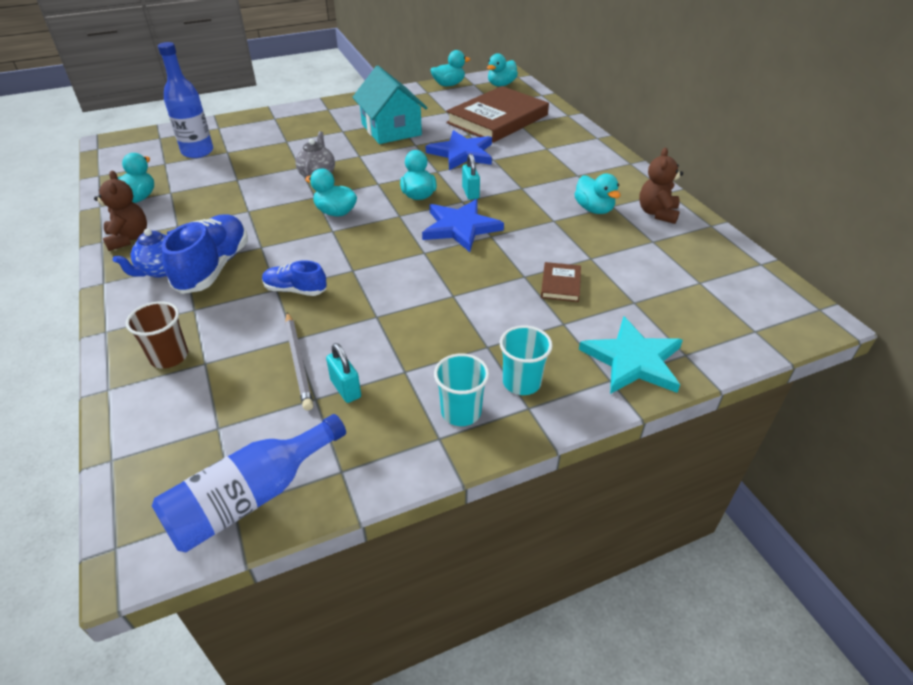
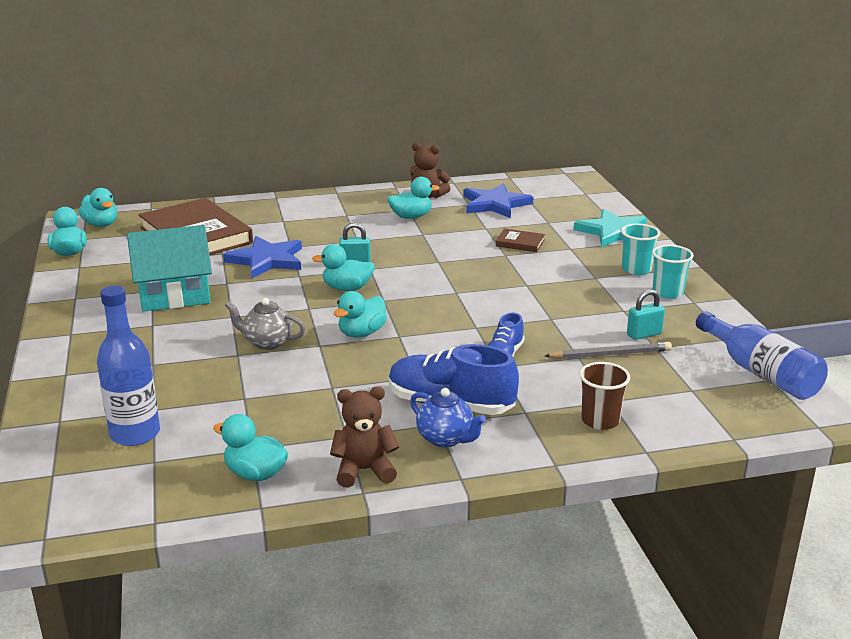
camera: 80 degrees left, 15 degrees down
blue star [422,199,504,252] -> blue star moved to [463,184,533,218]

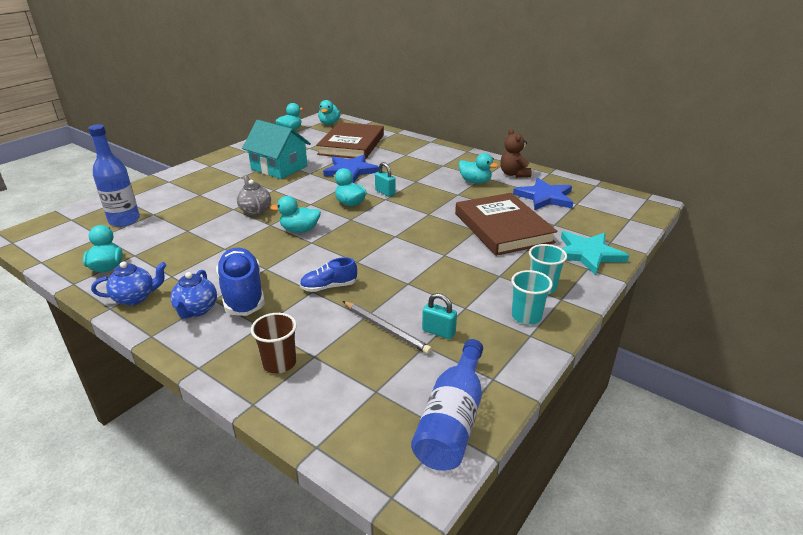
camera: 50 degrees right, 5 degrees up
brown teddy bear [330,386,399,488] -> blue teapot [91,262,167,306]
brown book [496,229,545,252] -> brown book [455,193,558,256], size x2.43

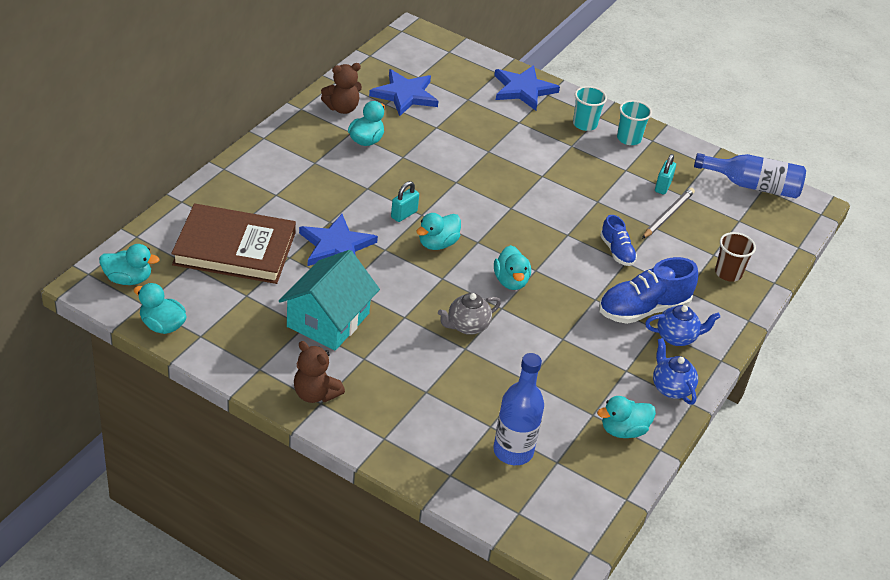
camera: 100 degrees left, 10 degrees up
brown book [455,193,558,256] -> none
turquoise star [561,231,630,275] -> blue star [494,65,560,111]
none -> brown teddy bear [294,341,345,403]

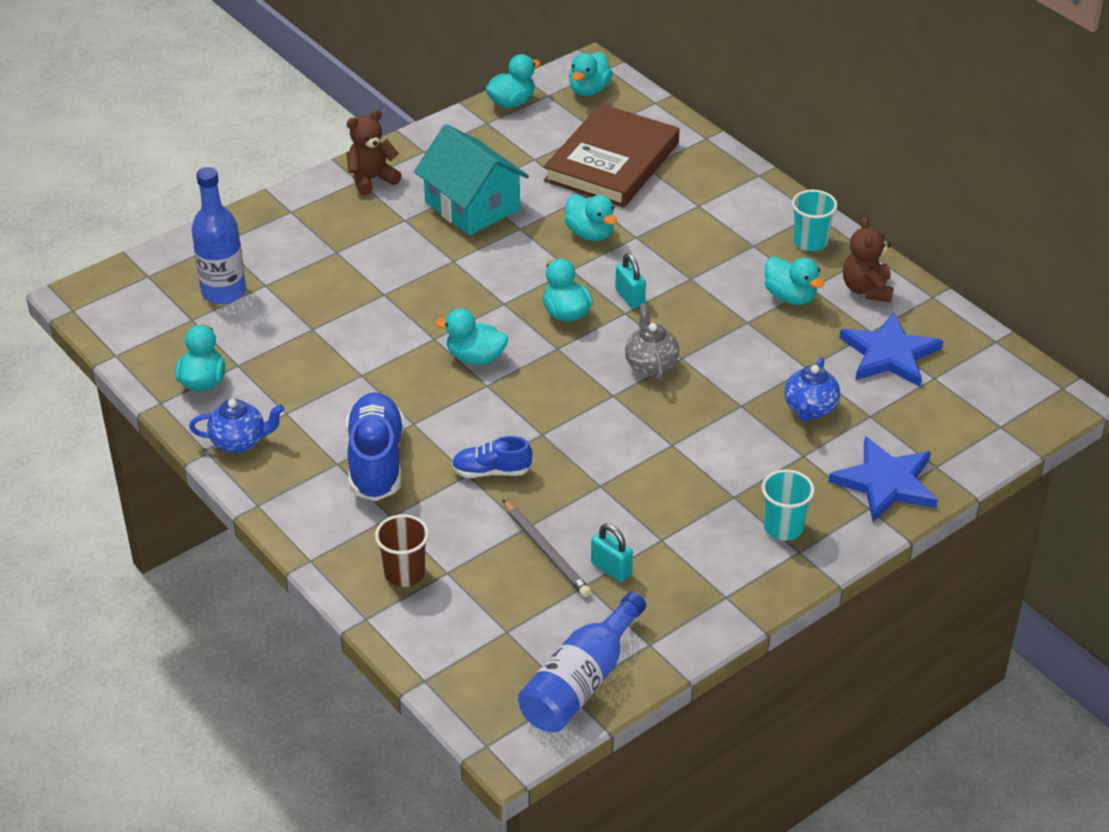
camera: 115 degrees right, 0 degrees up
blue star [299,214,378,266] -> turquoise duck [564,194,617,241]
grey teapot [438,293,501,335] -> grey teapot moved to [625,303,679,382]
turquoise cup [617,100,652,145] -> turquoise cup moved to [792,189,837,251]
blue teapot [645,305,720,346] -> blue teapot moved to [784,357,840,422]

